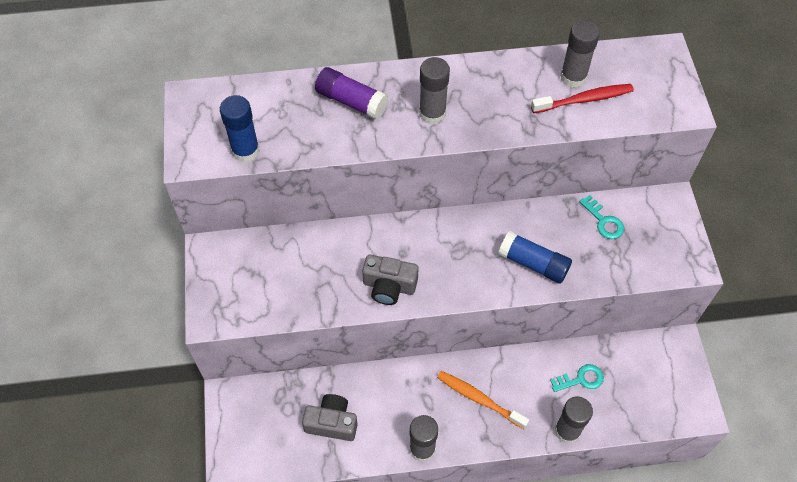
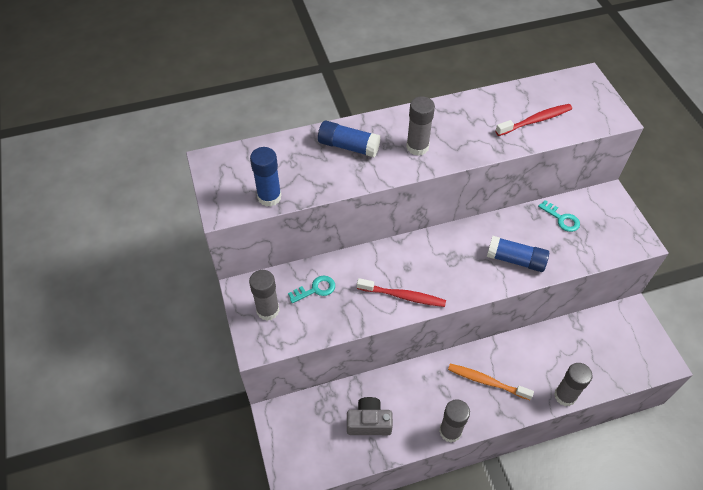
camera: 10 degrees left, 5 degrees down
purple glue stick [315,67,388,120] -> blue glue stick [318,121,381,157]
grey camera [362,255,418,305] -> red toothbrush [357,278,446,307]
turquoise key [550,364,604,392] -> turquoise key moved to [288,276,335,303]
grey glue stick [560,20,600,88] -> grey glue stick moved to [249,270,280,321]

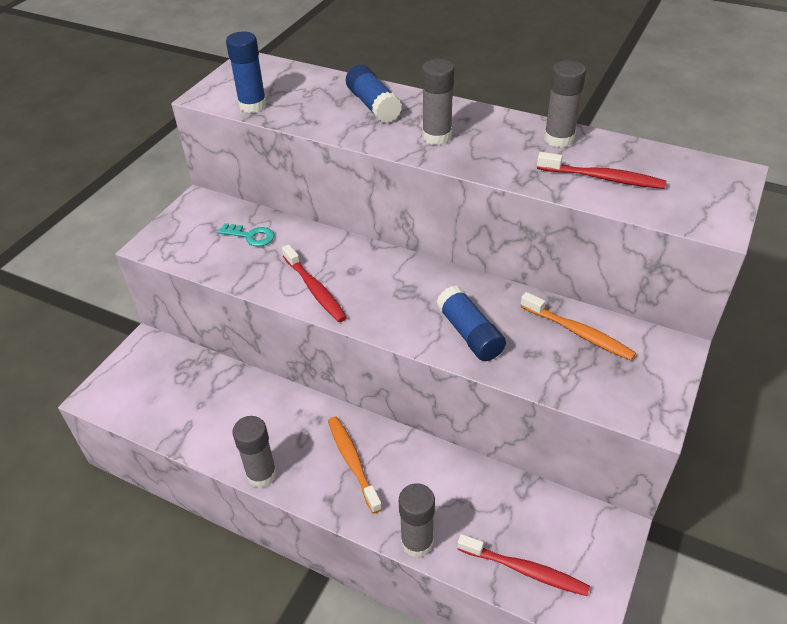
camera: 45 degrees right, 10 degrees down
grey glue stick [249,270,280,321] -> grey glue stick moved to [544,60,586,148]
grey camera [347,397,393,435] -> none
turquoise key [538,200,580,232] -> orange toothbrush [520,292,636,360]
none -> red toothbrush [457,534,590,596]

